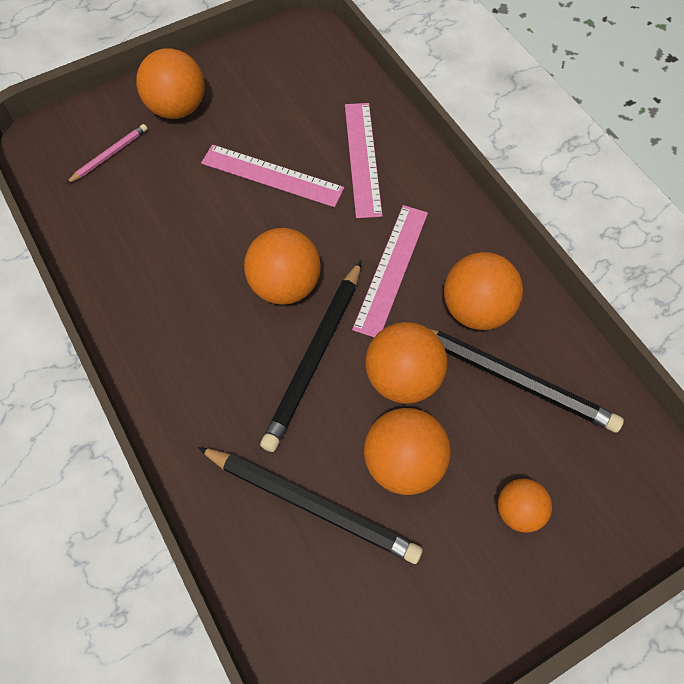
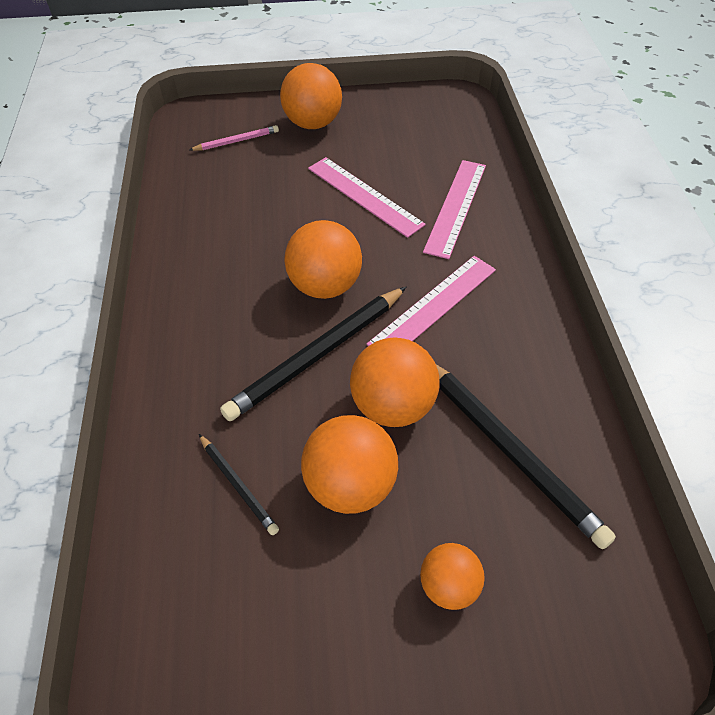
camera: 25 degrees right, 10 degrees down
black pencil [198,447,423,564] -> black pencil [199,434,279,535], size x0.51
orange ball [444,252,523,330] -> none

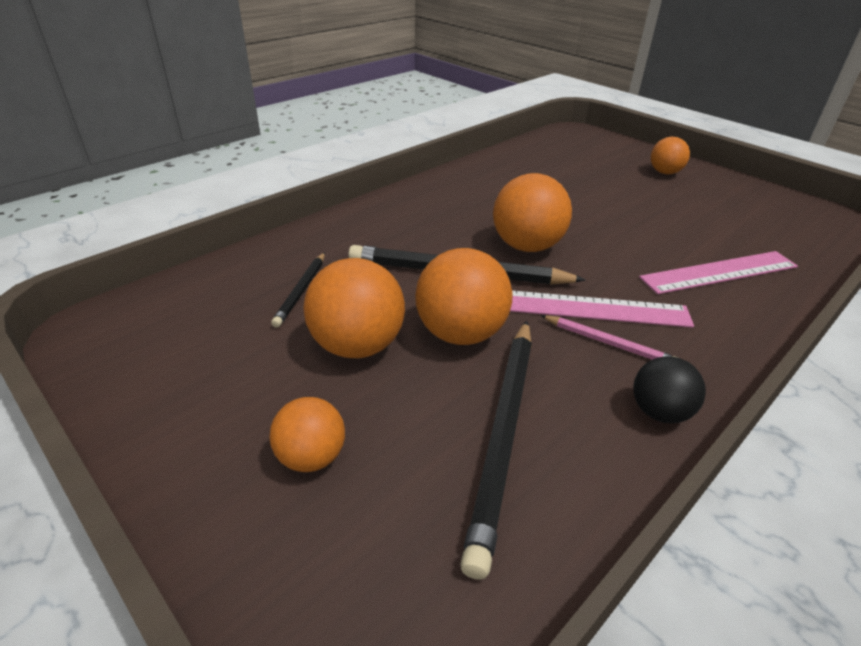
camera: 50 degrees right, 15 degrees down
pink pencil [189,125,279,151] -> pink pencil moved to [540,315,678,360]
orange ball [280,63,342,129] -> orange ball [651,137,690,174], size x0.61
pink ruler [308,157,426,238] -> none
none -> black ball [633,356,706,423]

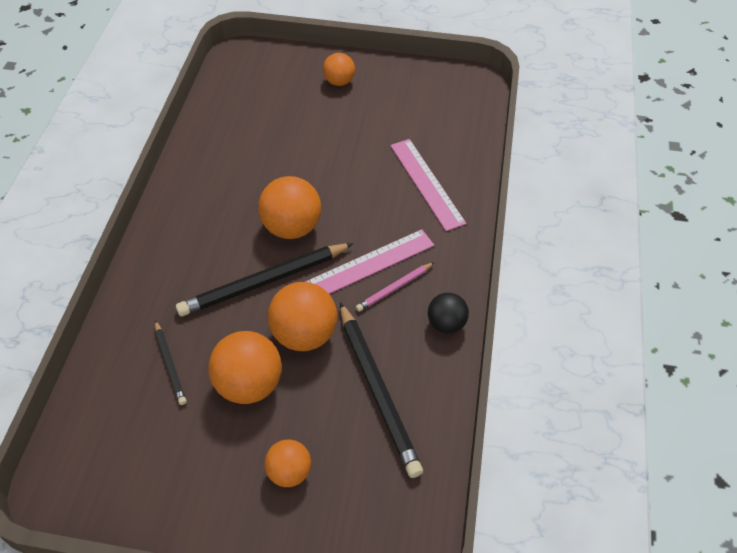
camera: 35 degrees left, 15 degrees up
pink pencil [540,315,678,360] -> pink pencil turned 150 degrees clockwise [356,262,435,312]
pink ruler [639,251,798,294] -> pink ruler turned 60 degrees counterclockwise [390,139,466,231]

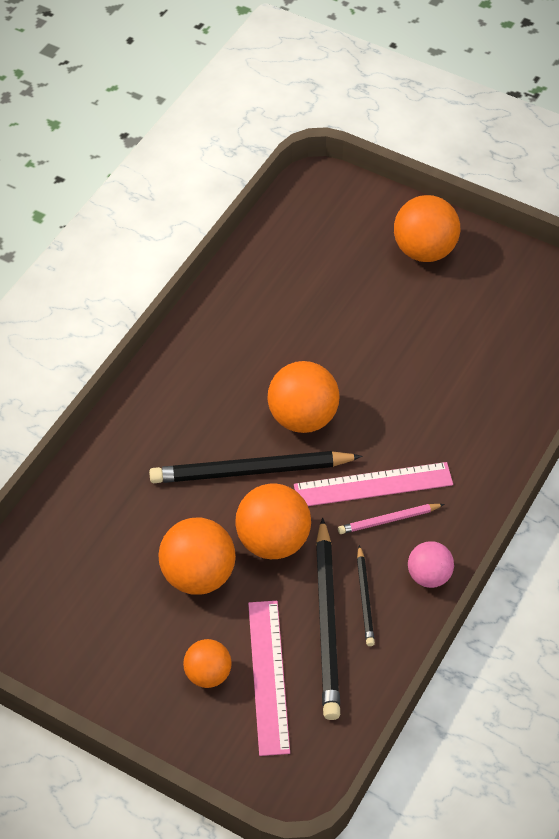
camera: 20 degrees right, 0 degrees up
black pencil [155,320,187,405] -> black pencil moved to [357,545,375,646]
orange ball [323,53,355,86] -> orange ball [394,195,460,262], size x1.65
pink ruler [390,139,466,231] -> pink ruler moved to [248,601,290,756]
black ball [428,292,469,334] -> pink ball [408,541,454,588]

